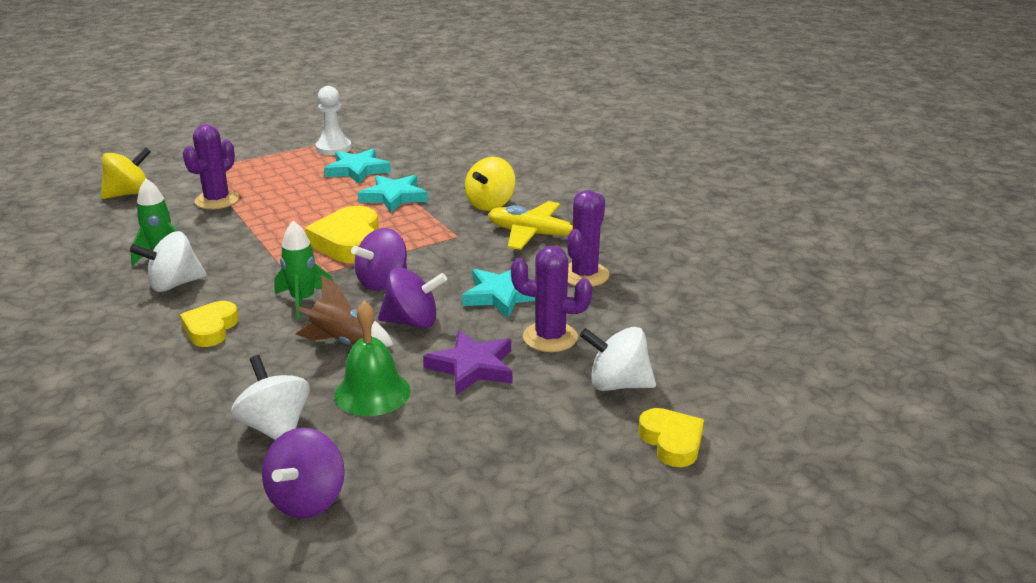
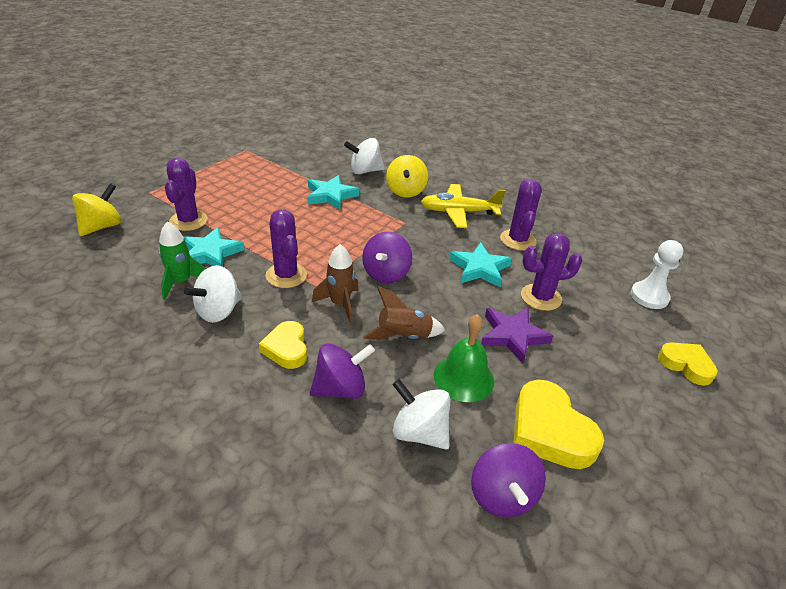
camera: 25 degrees left, 10 degrees up
green rocket [274,221,333,319] -> brown rocket [312,244,359,323]
yellow heart [305,206,379,263] -> yellow heart moved to [514,380,604,469]
white pawn [316,86,351,155] -> white pawn moved to [631,240,683,309]
turquoise star [324,149,391,184] -> turquoise star moved to [183,227,244,267]
purple spinning top [378,268,447,328] -> purple spinning top moved to [310,343,375,399]
white spinning top [580,327,656,391] -> white spinning top moved to [344,138,385,174]
none -> purple cactus [266,210,307,288]

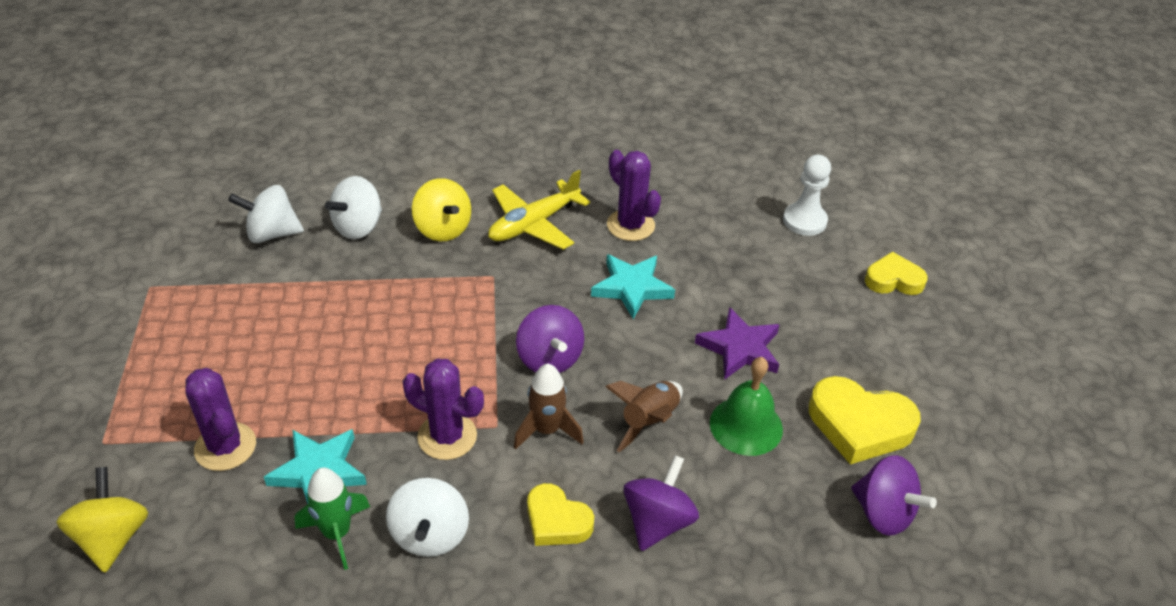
camera: 40 degrees left, 5 degrees up
turquoise star [307,175,359,210] -> none
white spinning top [392,379,450,450] -> white spinning top moved to [228,185,304,243]
purple cactus [521,233,582,311] -> none

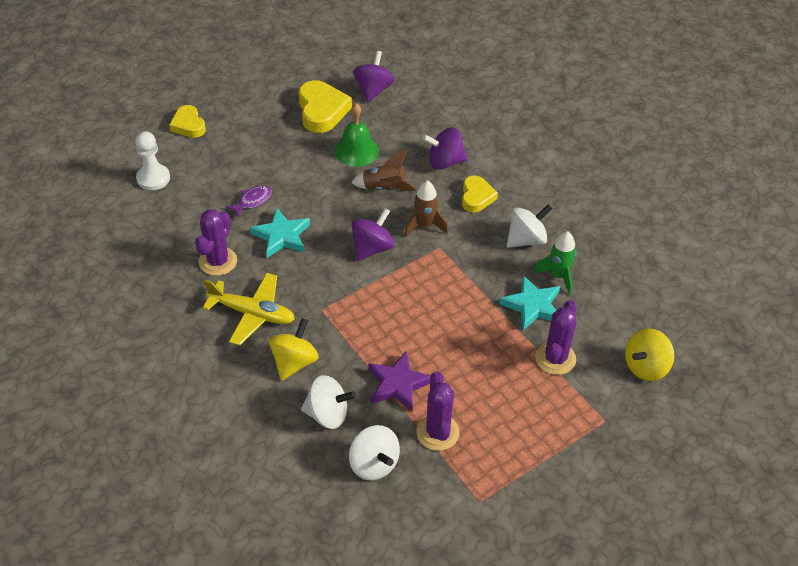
camera: 120 degrees left, 5 degrees up
purple cactus [403,359,484,460] -> purple cactus moved to [416,371,459,451]
purple star [695,307,779,380] -> purple star moved to [368,351,431,411]
none -> purple fish [225,185,272,218]

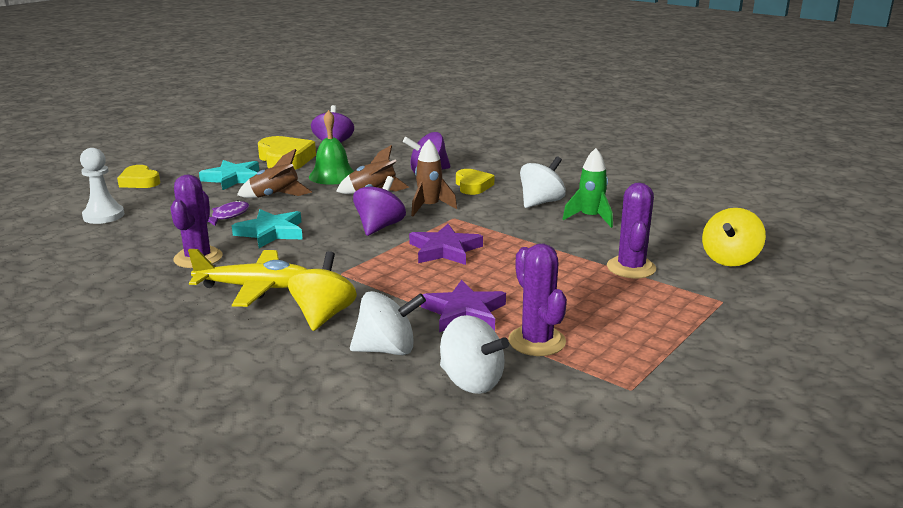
camera: 15 degrees left, 25 degrees down
turquoise star [500,275,560,330] -> turquoise star moved to [199,160,259,190]
none -> brown rocket [237,149,312,198]
none -> purple star [409,224,483,265]

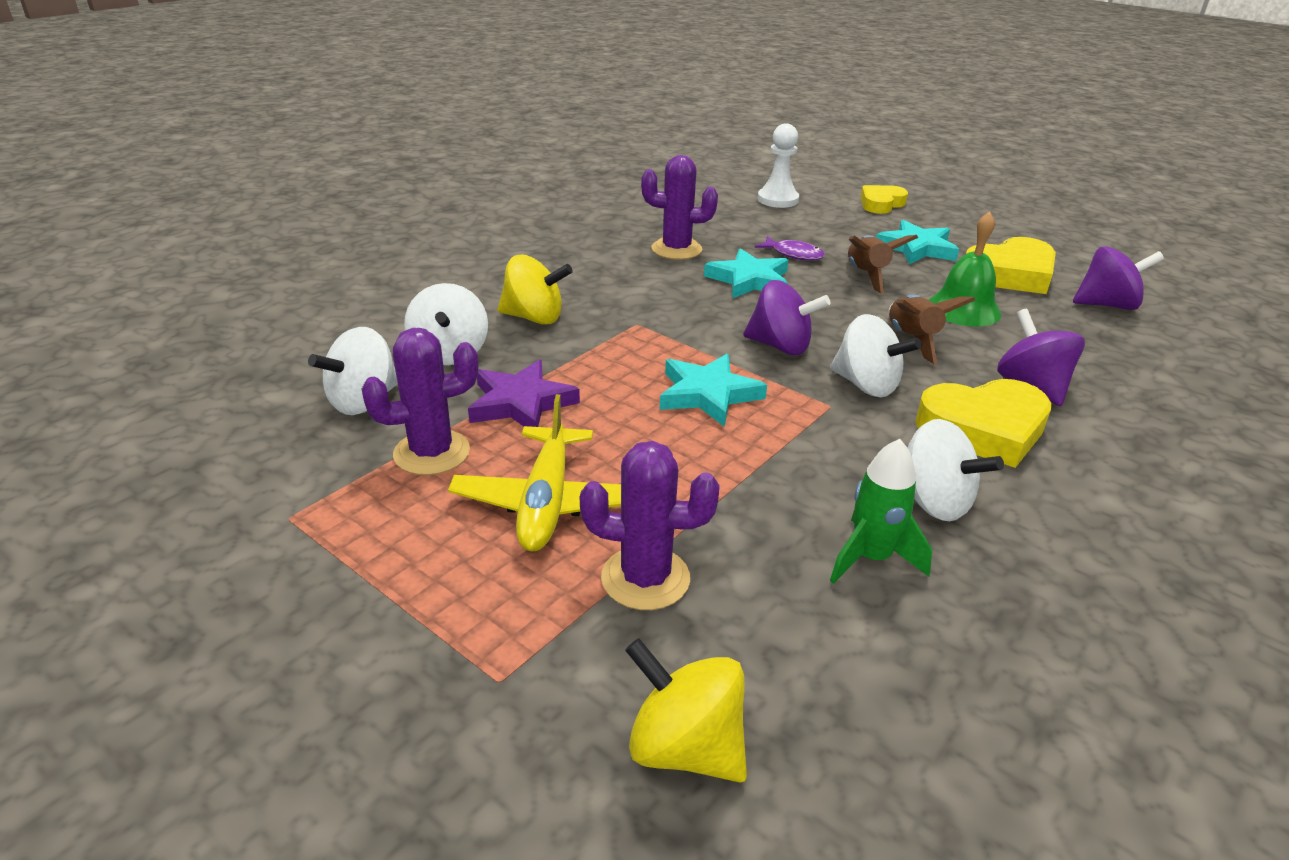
camera: 90 degrees right, 10 degrees up
yellow plane [188,249,307,307] -> yellow plane moved to [448,394,621,551]
purple star [409,224,483,265] -> turquoise star [660,354,767,427]
brown rocket [411,139,457,216] -> white spinning top [830,314,922,397]
yellow heart [456,169,494,195] -> yellow heart [915,379,1052,468], size x1.58

